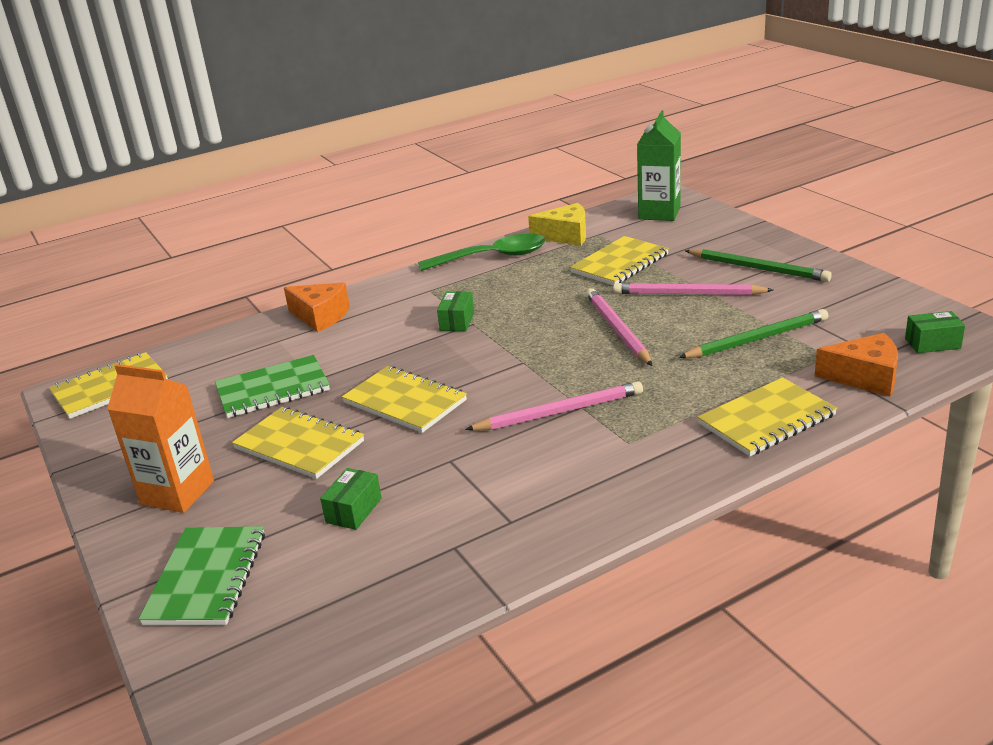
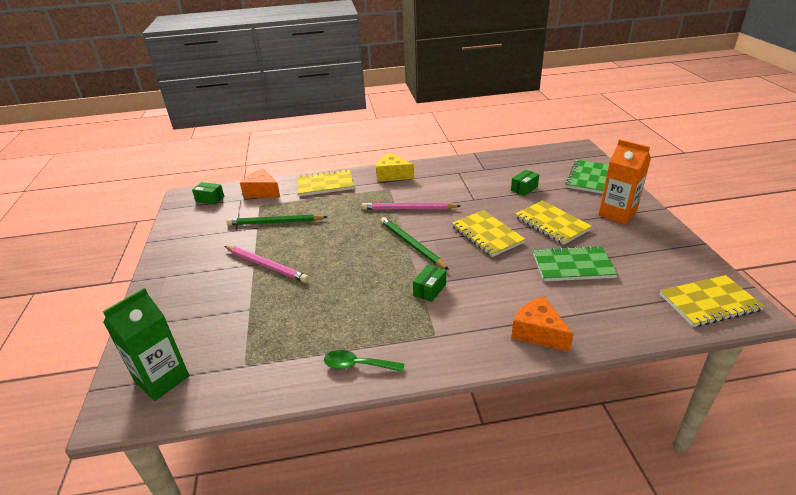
camera: 160 degrees left, 5 degrees up
green spoon [418,234,546,271] -> green spoon [324,350,404,372], size x0.62
yellow cheese [528,203,586,246] -> yellow cheese moved to [376,153,414,182]
yellow notebook [570,236,669,285] -> none
pink pencil [586,288,653,366] -> none
green pencil [685,249,832,282] -> green pencil moved to [380,217,449,270]

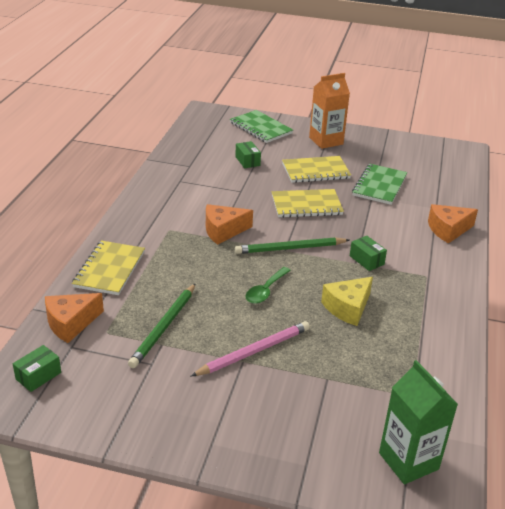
camera: 70 degrees left, 0 degrees up
green spoon [324,350,404,372] -> green spoon moved to [245,267,291,304]
pink pencil [362,203,460,210] -> orange cheese [206,204,253,245]
yellow cheese [376,153,414,182] -> yellow cheese moved to [321,277,373,326]
yellow notebook [660,275,765,327] -> none

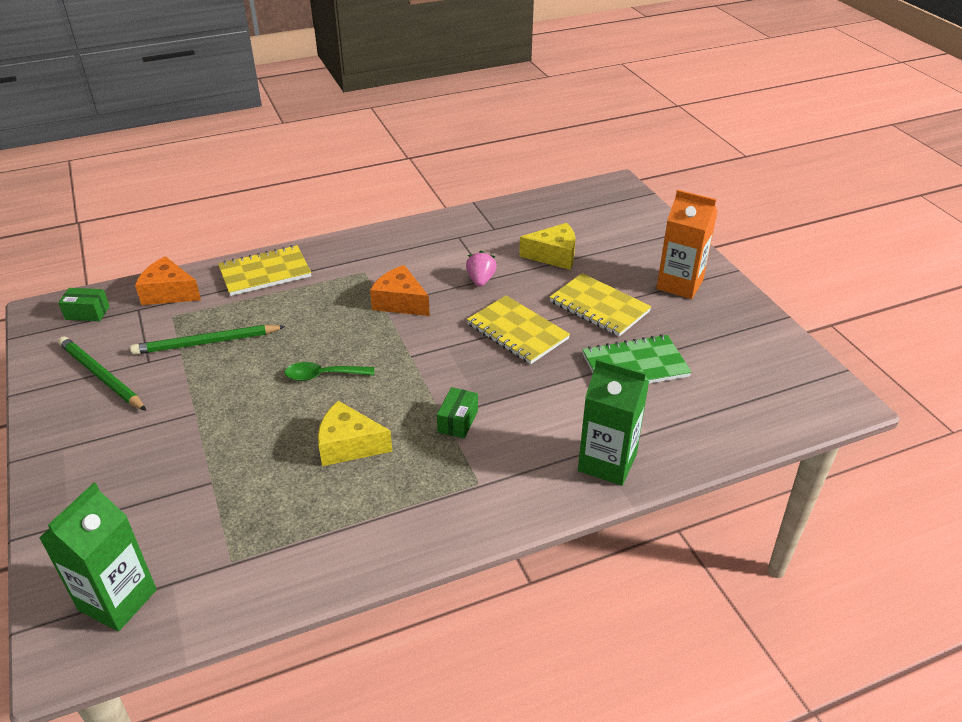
camera: 55 degrees right, 5 degrees up
pink pencil [191,321,310,376] -> none
green notebook [230,110,293,143] -> none
green box [235,141,261,168] -> yellow cheese [519,223,576,270]
green pencil [235,237,350,254] -> green pencil moved to [58,336,146,411]
orange cheese [428,204,478,244] -> green carton [578,359,649,486]
none -> pink strawberry [466,251,497,286]

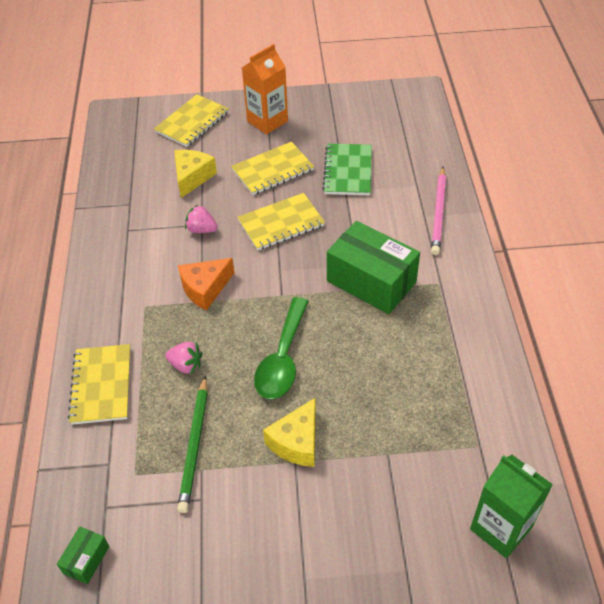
camera: 70 degrees left, 10 degrees up
green pencil [58,336,146,411] -> none
orange cheese [135,256,201,305] -> none
green spoon [284,362,374,381] -> green spoon [254,297,309,399], size x1.62
yellow cheese [318,401,393,466] -> yellow cheese moved to [263,398,316,467]
green box [437,387,478,439] -> green box [327,221,420,314], size x2.26
green carton [578,359,649,486] -> pink pencil [431,167,446,255]
none -> yellow notebook [154,94,229,147]
none -> pink strawberry [165,342,203,375]

